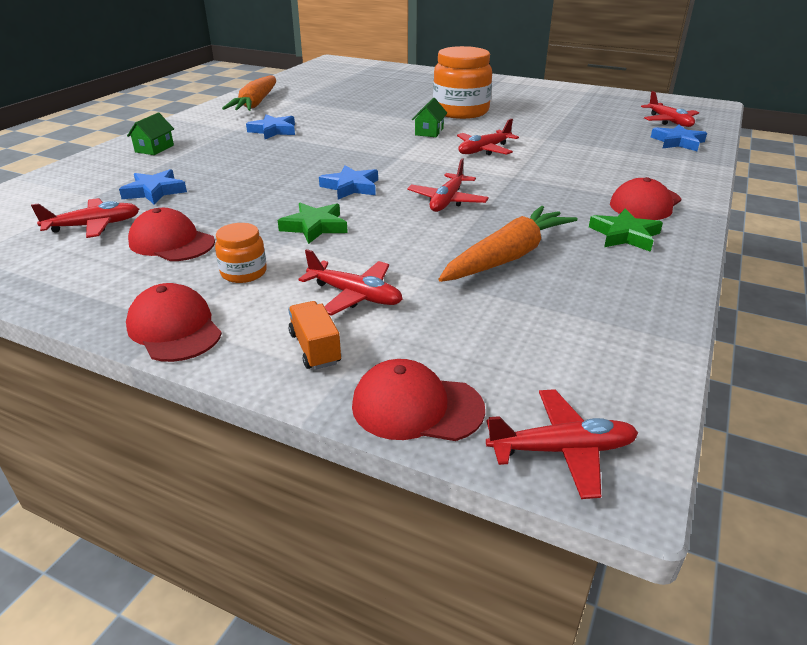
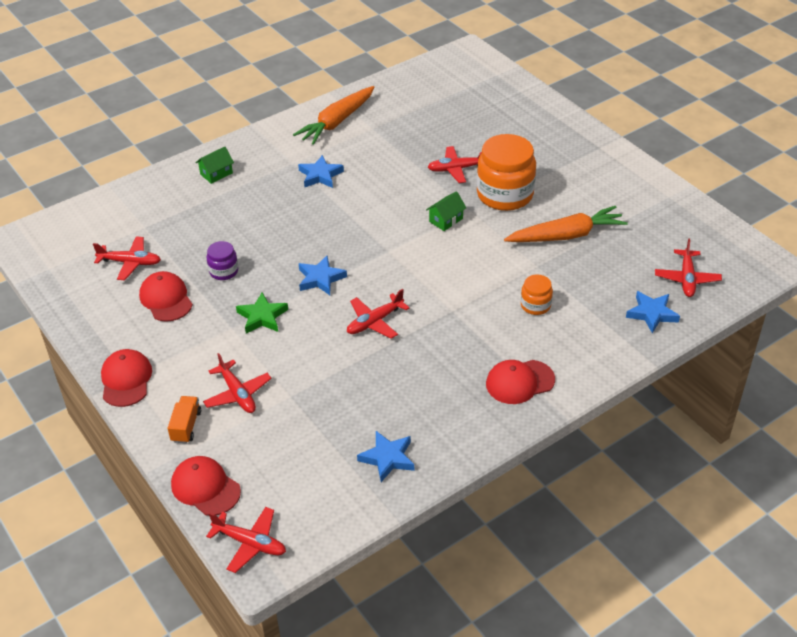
camera: 30 degrees right, 10 degrees up
blue star [119,169,187,205] -> blue star moved to [357,431,414,482]
orange jar [215,223,267,283] -> orange jar moved to [521,274,553,315]
orange carrot [439,206,578,282] -> orange carrot moved to [504,206,628,242]
red plane [457,119,519,155] -> red plane moved to [428,146,482,183]
green star [589,208,663,252] -> none
none -> purple jar [207,241,238,280]

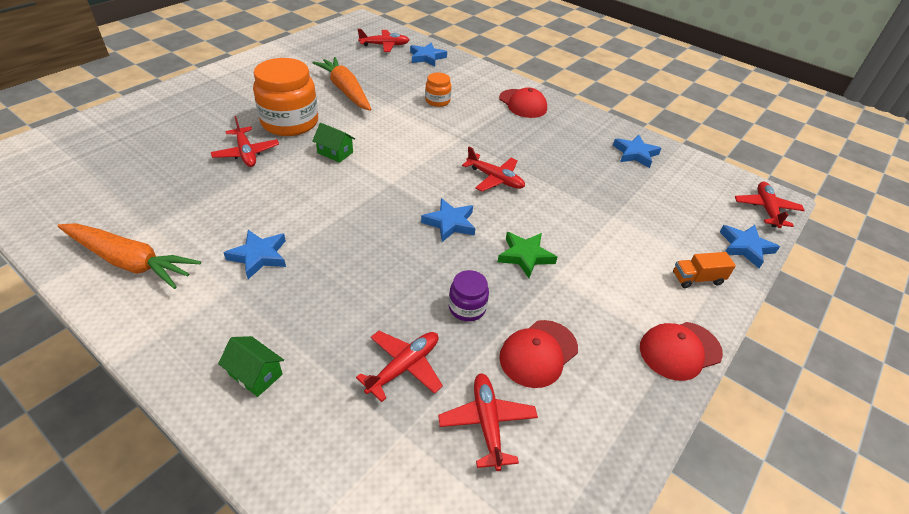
camera: 110 degrees left, 0 degrees up
red cap [171,456,241,516] -> blue star [720,225,780,268]
red plane [203,353,271,413] -> red plane moved to [356,331,443,402]

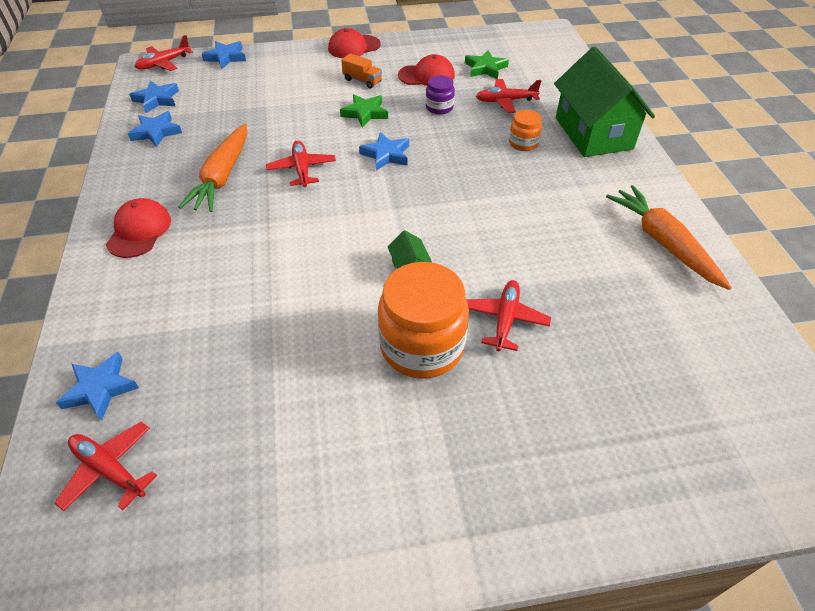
camera: 135 degrees left, 5 degrees up
green house [218,336,284,397] -> green house [554,47,655,157], size x2.43
blue star [223,230,286,279] -> blue star moved to [129,81,179,113]
orange carrot [312,57,371,111] -> orange carrot moved to [178,123,247,212]
orange jar [425,73,451,107] -> orange jar moved to [509,110,542,151]
red plane [438,373,538,471] -> green star [465,50,509,79]
red cap [640,322,723,381] -> red cap turned 135 degrees clockwise [328,28,381,58]
orange truck [673,252,736,288] -> orange truck moved to [341,53,382,89]

